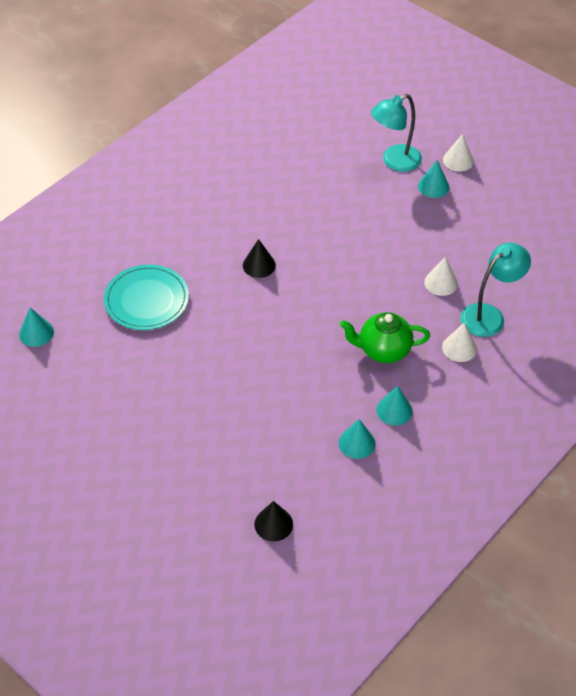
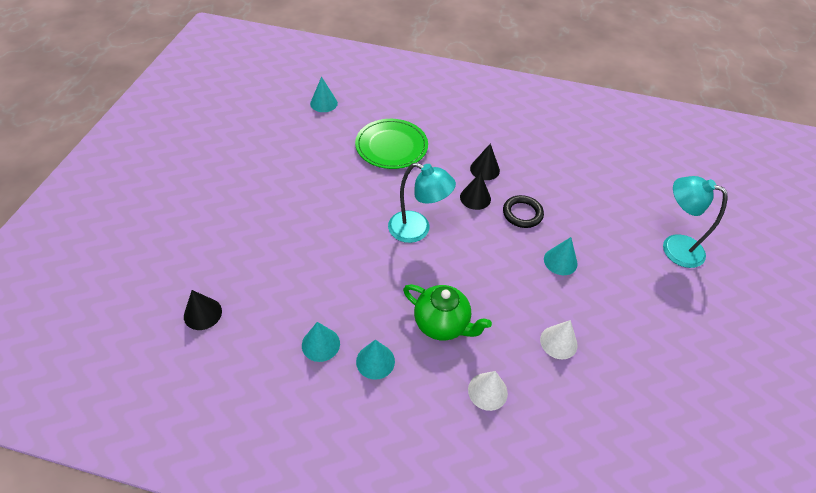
camera: 60 degrees right, 0 degrees up
turquoise plate [104,264,189,330] -> green plate [355,119,428,169]
green teapot [340,312,430,363] -> green teapot turned 150 degrees clockwise [403,284,492,341]
turquoise cone [418,160,449,198] -> turquoise cone moved to [544,237,578,275]
white cone [443,134,474,171] -> none
turquoise lamp [460,243,531,337] -> turquoise lamp moved to [388,162,456,243]
none -> black cone [470,143,500,180]
none -> black ring [503,195,544,228]

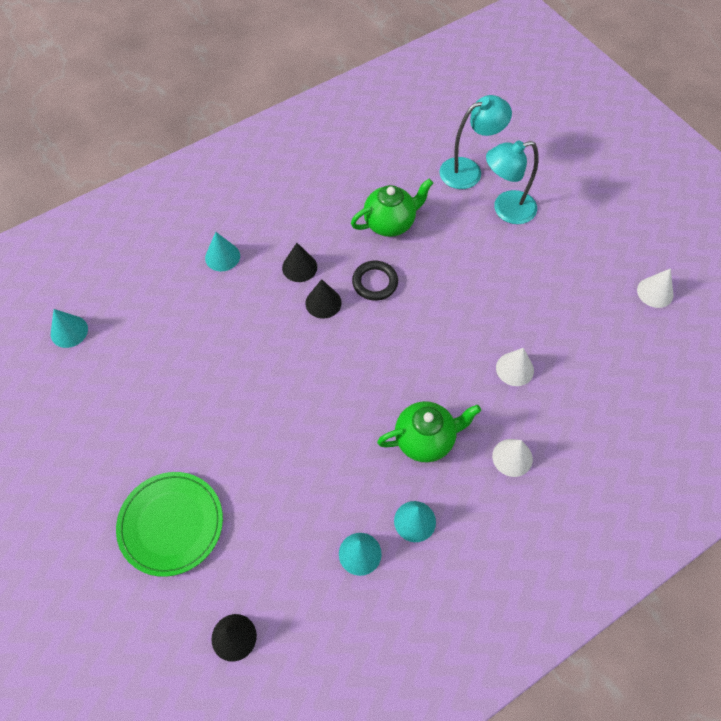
camera: 45 degrees left, 10 degrees up
green plate [355,119,428,169] -> green plate moved to [116,472,223,577]
turquoise lamp [388,162,456,243] -> turquoise lamp moved to [439,95,512,189]
turquoise cone [544,237,578,275] -> turquoise cone moved to [205,232,240,271]
none -> green teapot [351,179,433,237]
none -> white cone [637,268,674,308]

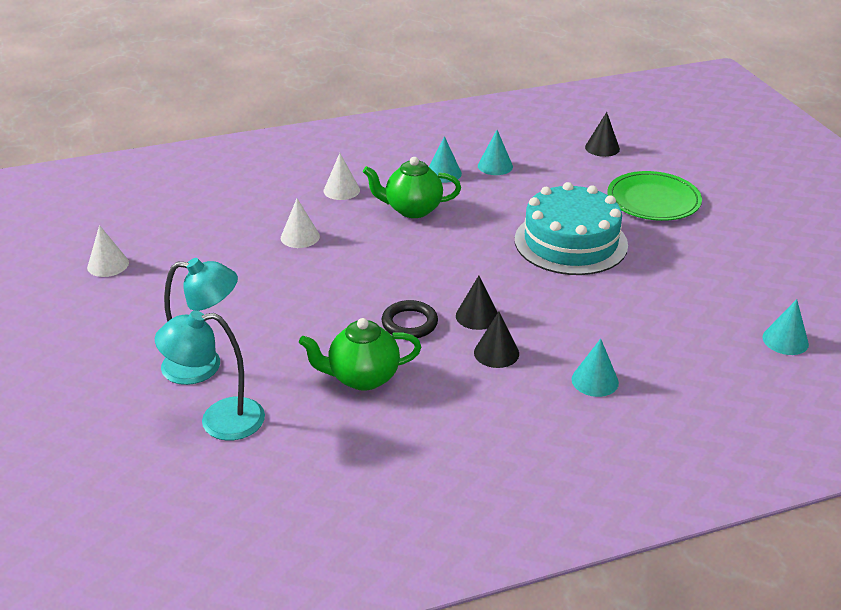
camera: 165 degrees left, 25 degrees down
none -> turquoise cake [515,182,628,275]

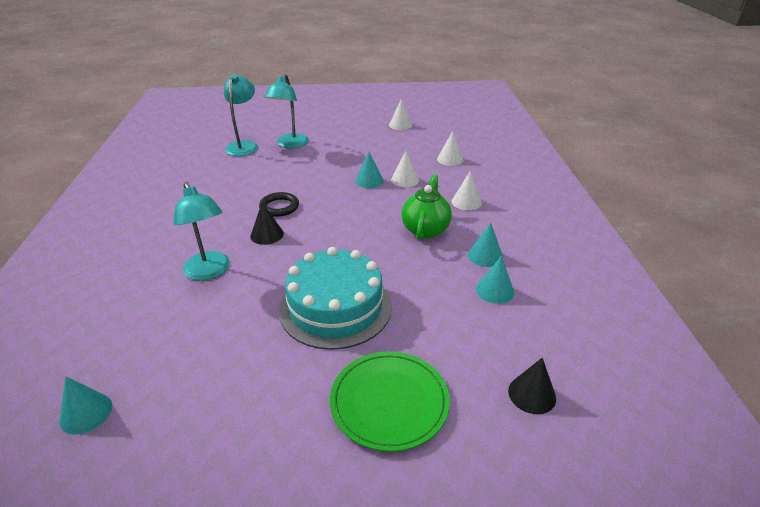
camera: 105 degrees right, 0 degrees up
green teapot [299,318,421,391] -> none
black cone [474,312,519,368] -> none
turquoise cone [571,339,619,397] -> turquoise cone moved to [355,152,384,188]
none -> turquoise lamp [174,182,230,281]
none -> white cone [437,131,463,166]

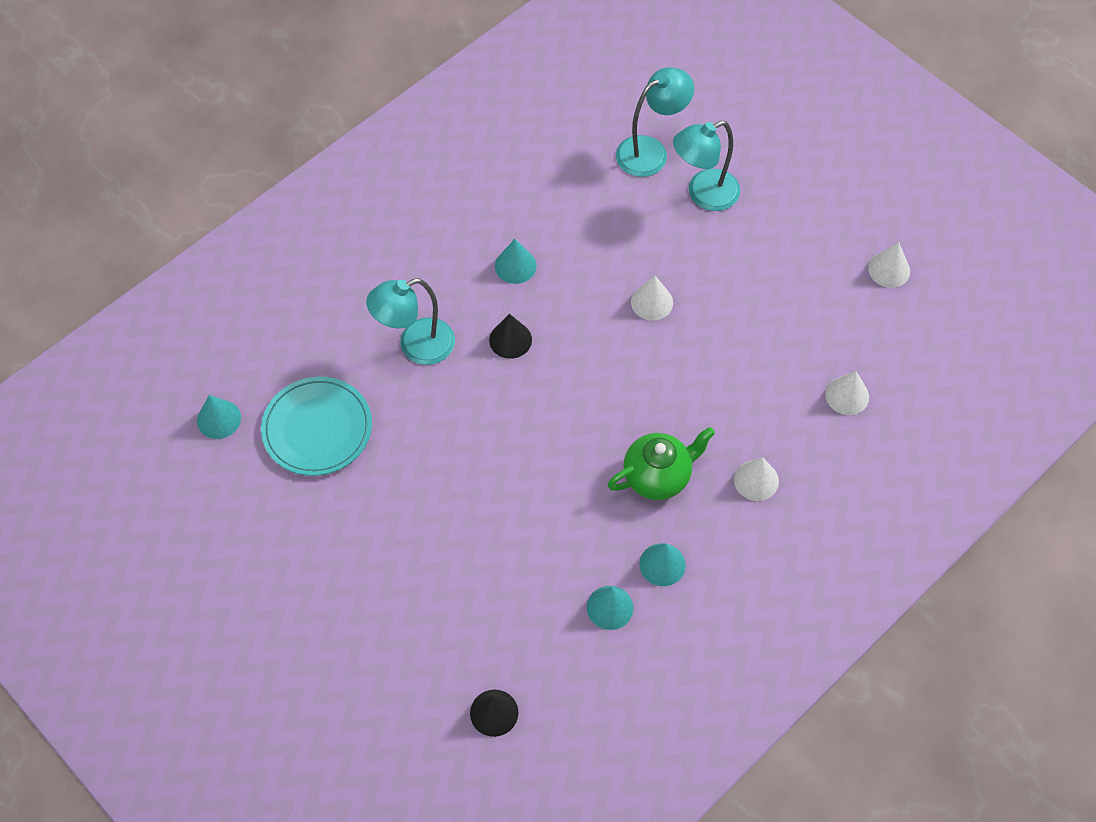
camera: 50 degrees right, 25 degrees up
turquoise lamp [174,182,230,281] -> turquoise lamp turned 45 degrees clockwise [366,278,455,365]
black ring [259,192,299,217] -> none
turquoise cake [279,247,392,350] -> none
green plate [330,351,450,452] -> none
turquoise cone [355,152,384,188] -> turquoise cone moved to [495,239,537,284]
white cone [391,151,419,187] -> white cone moved to [631,276,673,320]
none -> turquoise plate [261,377,372,476]

